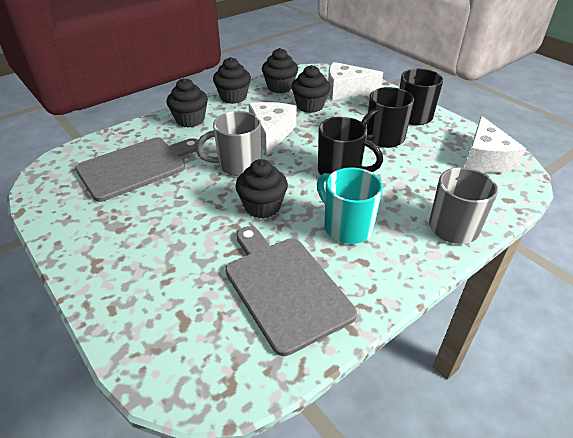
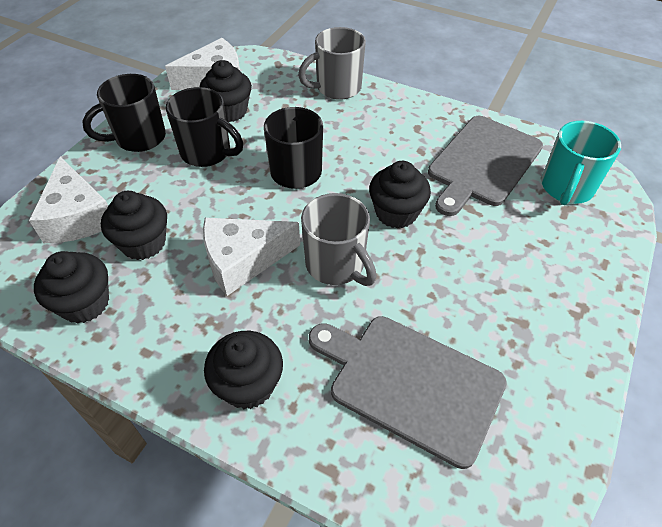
camera: 115 degrees left, 10 degrees up
black cupcake [213,57,251,104] -> black cupcake moved to [200,60,252,122]
turquoise mug [317,167,383,244] -> turquoise mug moved to [541,121,621,205]

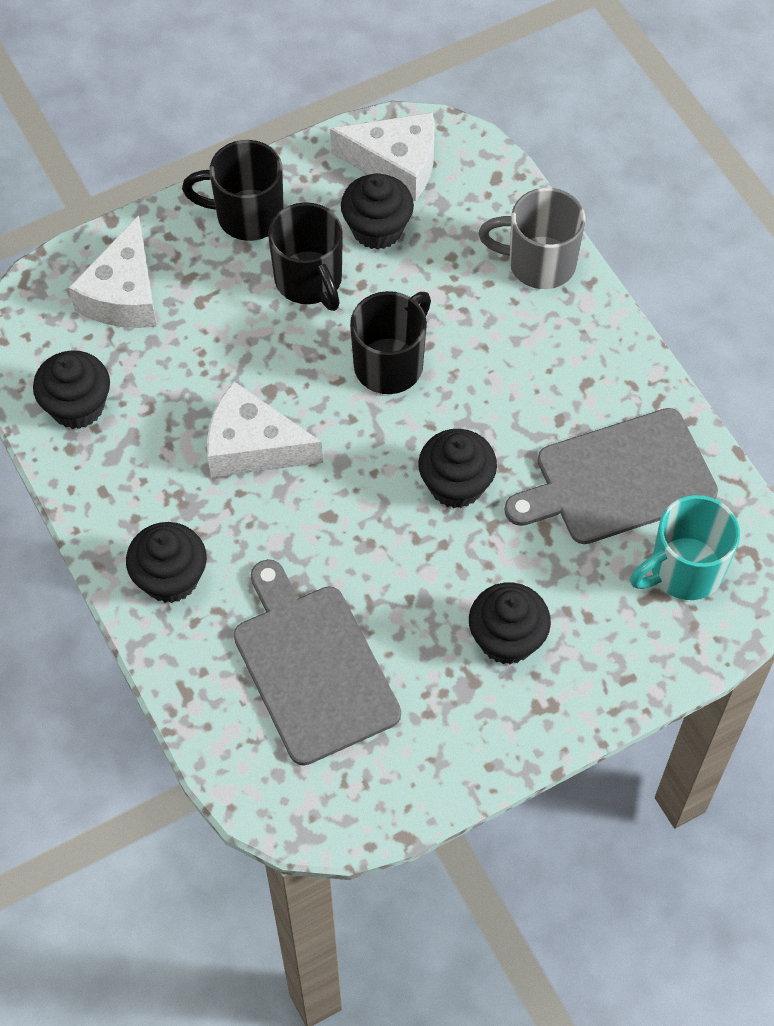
camera: 35 degrees right, 10 degrees up
black cupcake [101,191,167,260] -> black cupcake moved to [469,583,551,665]
grey mug [301,193,377,286] -> none

